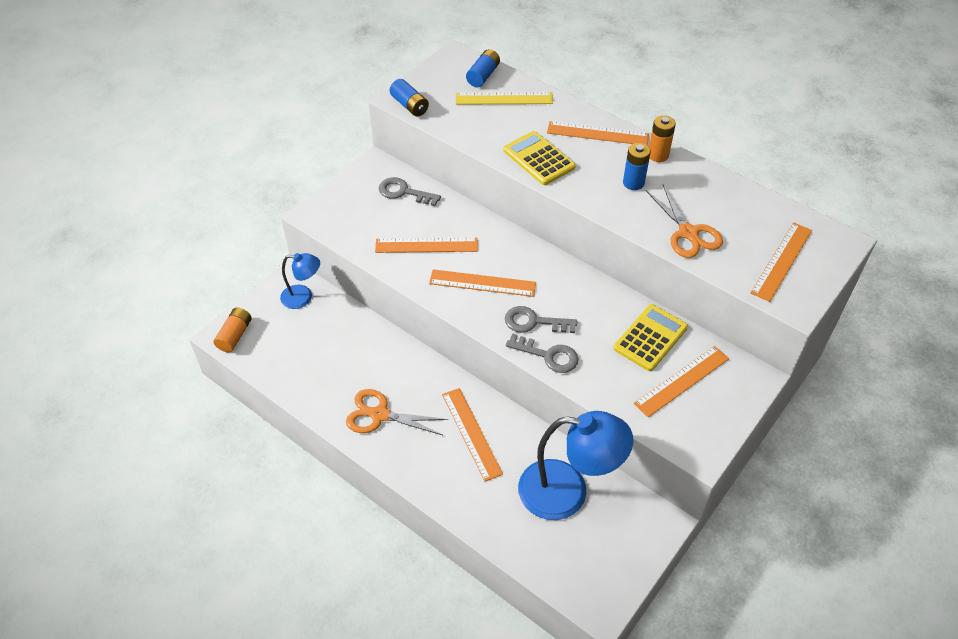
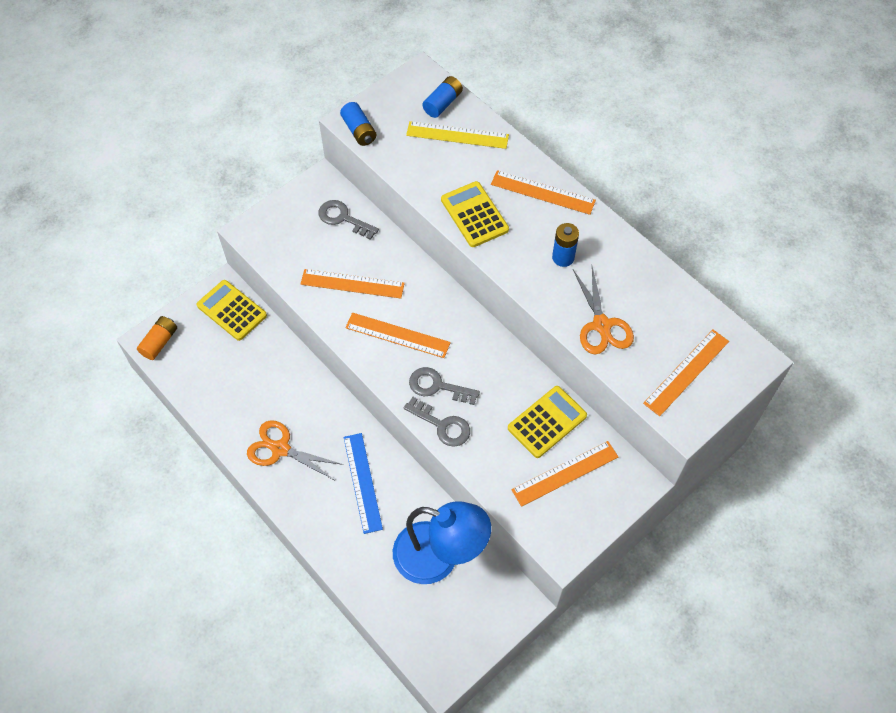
camera: 10 degrees right, 10 degrees up
blue lamp [280,253,320,309] -> yellow calculator [197,280,267,341]
orange ruler [442,388,503,482] -> blue ruler [344,433,383,534]
orange battery [649,115,676,162] -> none

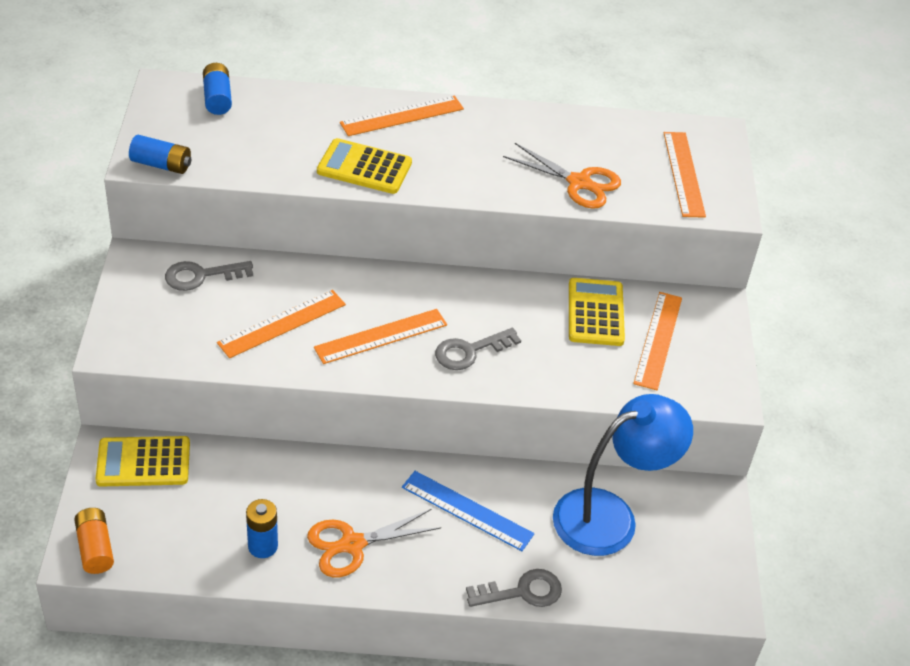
camera: 50 degrees left, 15 degrees down
grey key [404,397,470,447] -> grey key moved to [466,569,562,607]
yellow ruler [406,121,509,149] -> none
blue battery [552,223,579,267] -> blue battery moved to [246,499,278,558]

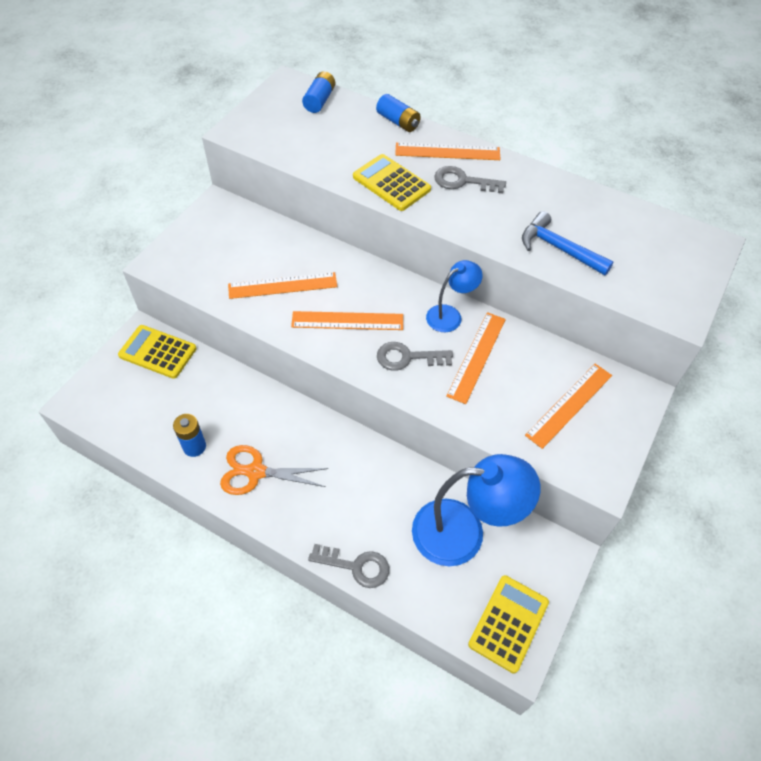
camera: 30 degrees right, 10 degrees up
orange battery [74,508,114,574] -> none
blue battery [129,135,192,174] -> blue battery moved to [376,94,421,132]
grey key [165,261,253,291] -> grey key moved to [434,166,506,194]
blue ruler [402,471,534,551] -> none
orange scissors [503,143,621,209] -> blue hammer [522,211,614,275]
yellow calculator [569,278,625,346] -> yellow calculator moved to [468,575,549,673]
orange ruler [664,132,706,218] -> orange ruler moved to [446,312,506,404]
none -> blue lamp [426,260,483,332]

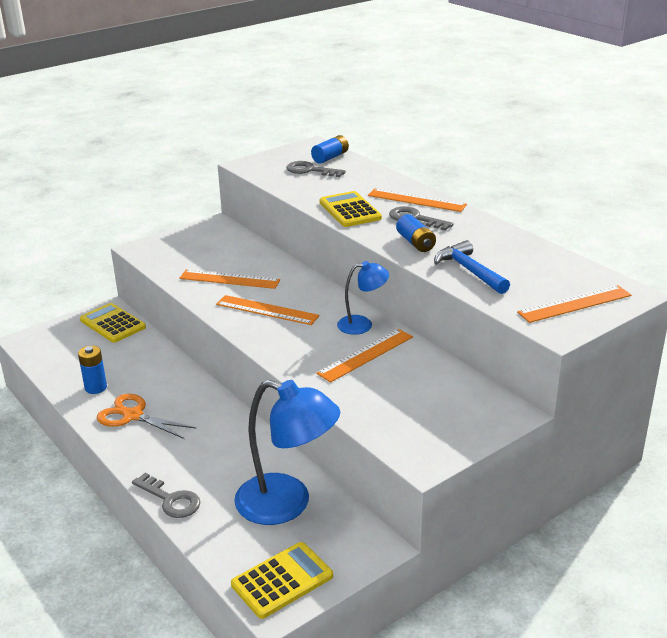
camera: 25 degrees right, 25 degrees down
blue battery [376,94,421,132] -> blue battery moved to [396,214,436,252]
grey key [377,342,453,371] -> grey key moved to [286,161,346,177]
orange ruler [525,364,612,449] -> orange ruler moved to [517,285,632,323]

